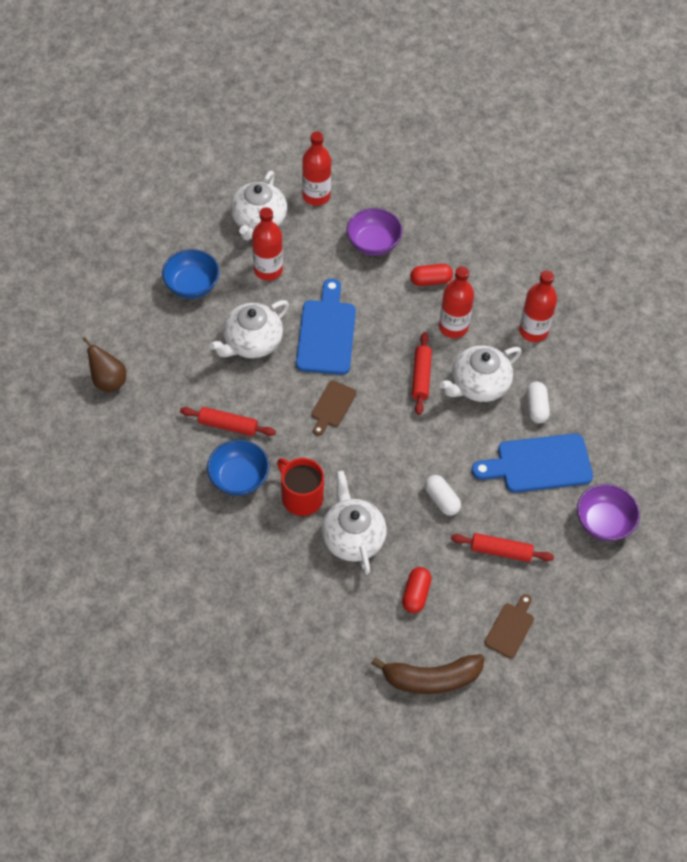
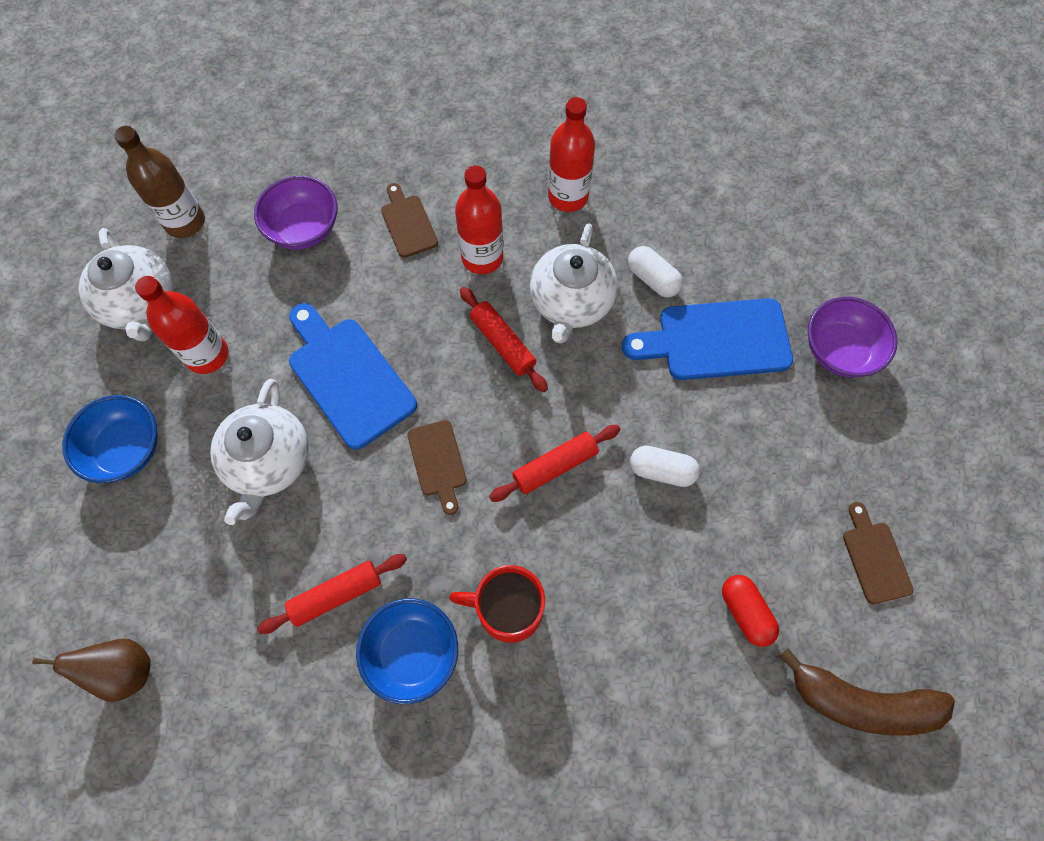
camera: 40 degrees left, 10 degrees up
red bottle [302,132,331,206] -> brown bottle [114,126,205,238]
white teapot [321,471,387,575] -> none
brown banana [371,654,485,694] -> brown banana turned 60 degrees clockwise [780,648,955,736]
red capsule [410,264,453,286] -> brown cutting board [381,183,438,258]
red rolling pin [451,533,554,562] -> red rolling pin moved to [489,425,621,502]
blue cutting board [472,434,593,493] -> blue cutting board turned 45 degrees clockwise [622,298,793,380]

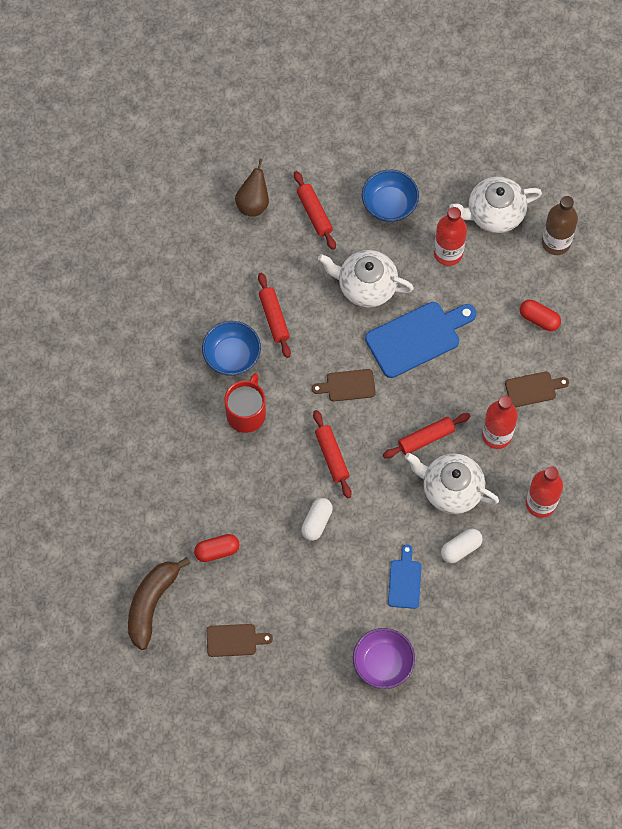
camera: 100 degrees right, 0 degrees up
purple bowl [254,176,338,249] -> red capsule [520,300,561,331]
blue cutting board [622,298,793,380] -> blue cutting board [388,544,422,609], size x0.55
none -> red rolling pin [294,171,336,250]

